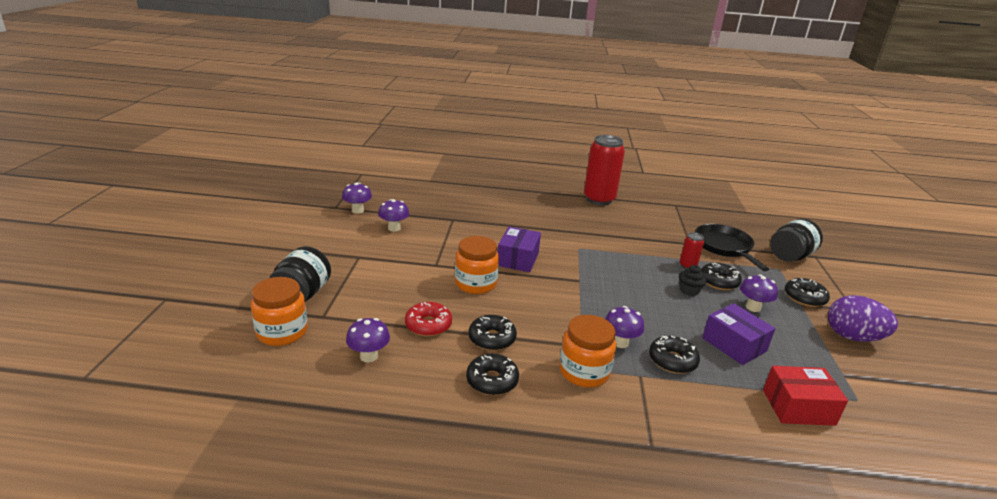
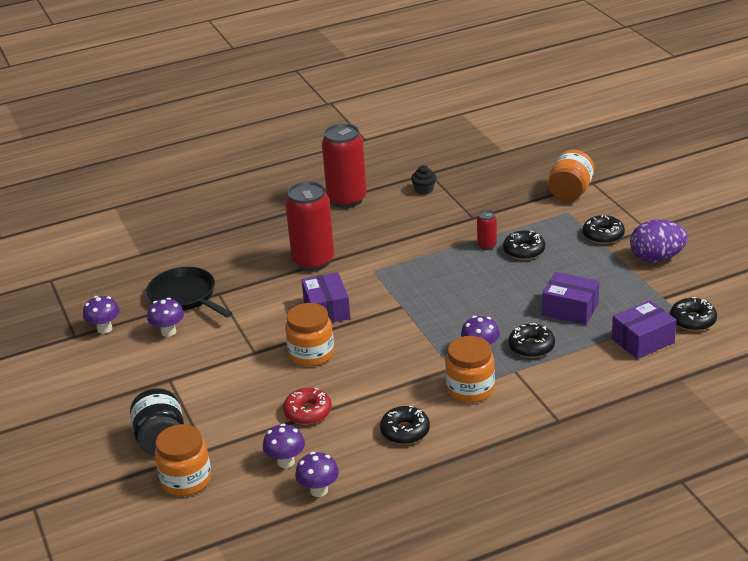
camera: 25 degrees left, 5 degrees up
black donut [468,315,517,351] -> black donut moved to [670,297,717,331]
black cupcake [679,265,707,296] -> black cupcake moved to [411,165,437,195]
black pan [695,224,769,271] -> black pan moved to [147,267,232,317]
purple mushroom [740,274,778,312] -> purple mushroom moved to [295,452,339,497]
red box [763,366,848,426] -> purple box [612,300,677,359]
black jar [770,219,823,262] -> orange jar [549,150,594,201]
none -> red can [285,181,335,271]

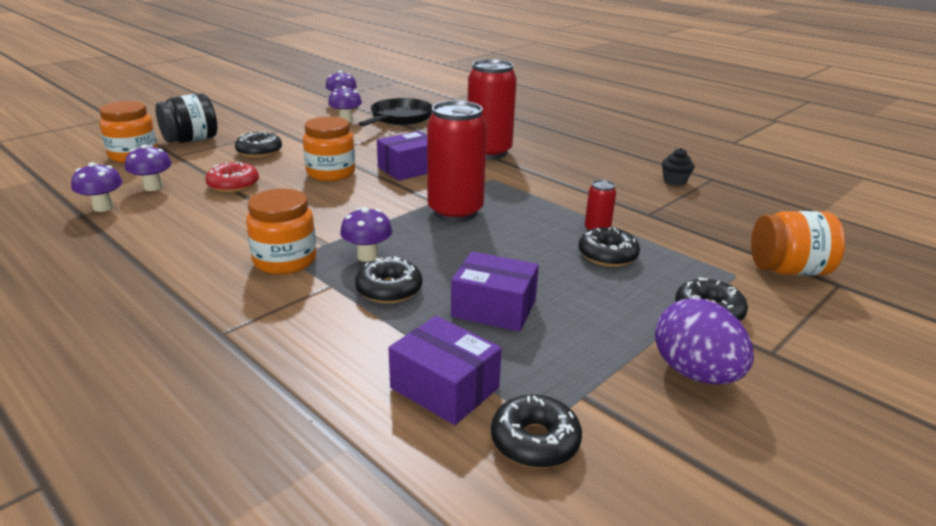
camera: 65 degrees right, 5 degrees down
red can [322,123,367,208] -> red can moved to [427,101,487,222]
black donut [380,406,430,444] -> black donut moved to [235,131,282,158]
purple box [542,272,599,325] -> purple box turned 75 degrees counterclockwise [451,251,539,332]

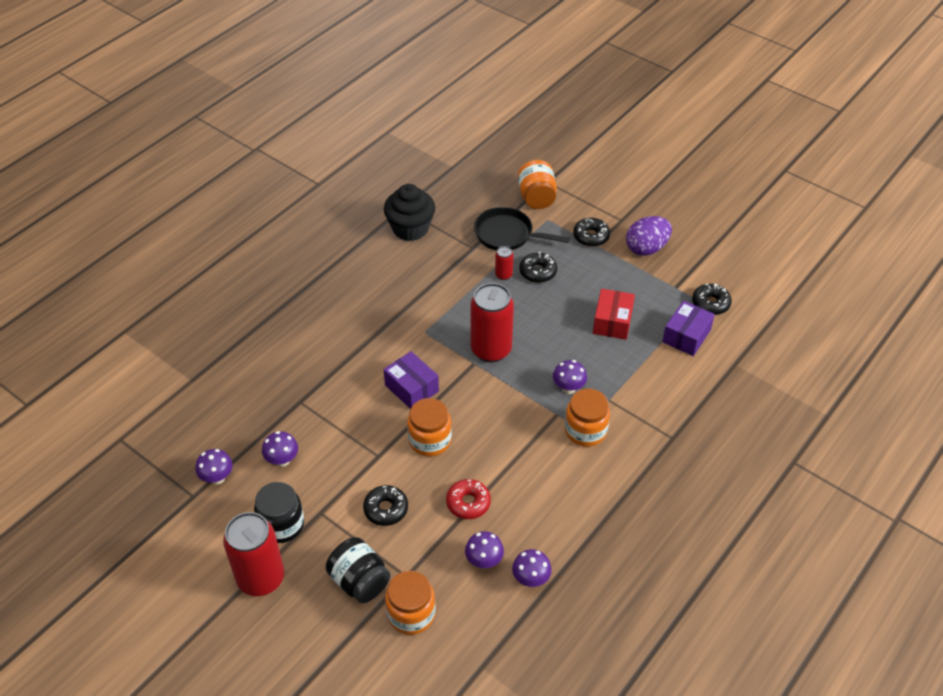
camera: 95 degrees left, 20 degrees up
black donut [355,256,422,304] -> none
black pan [358,98,433,127] -> black pan moved to [474,207,570,250]
purple box [451,251,539,332] -> red box [593,289,635,340]
red can [468,59,517,159] -> red can moved to [223,512,284,596]
black cupcake [662,148,694,186] -> black cupcake [384,184,435,241], size x2.14
none -> black jar [254,482,304,543]

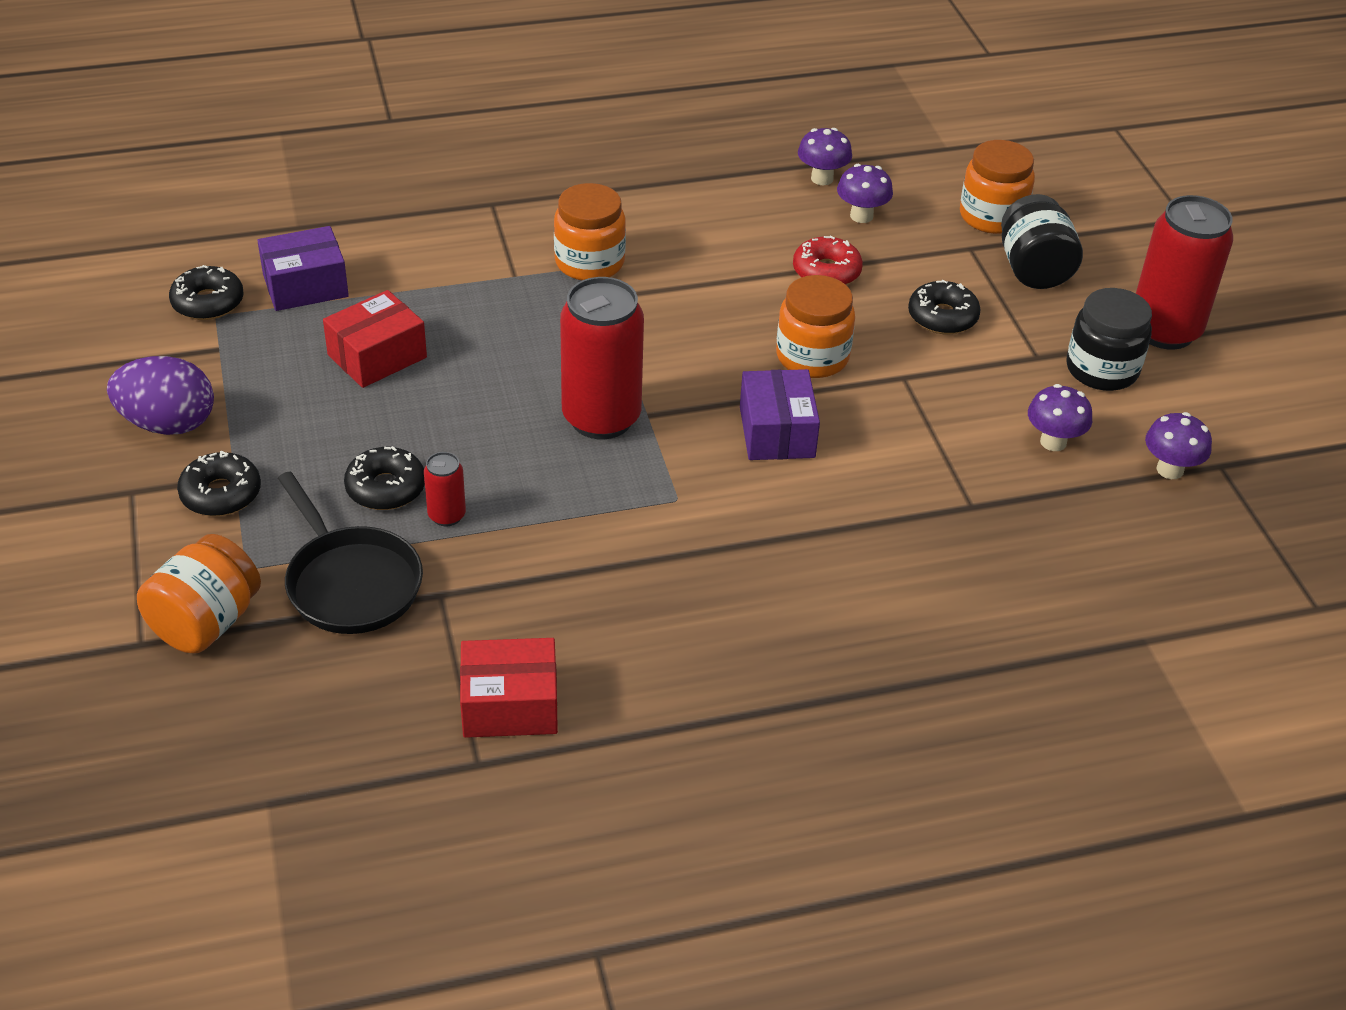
camera: 145 degrees left, 5 degrees down
black cupcake [384,184,435,241] -> red box [460,638,558,738]
purple mushroom [553,360,587,394] -> none

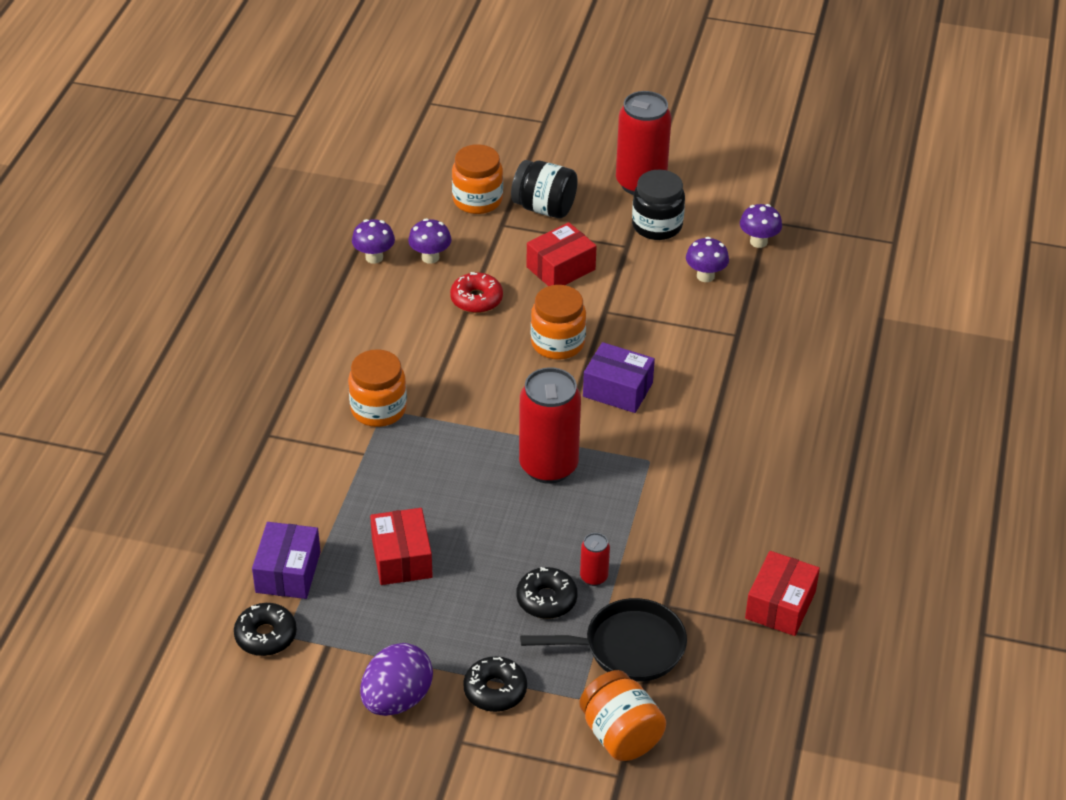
camera: 60 degrees left, 0 degrees up
black donut [908,280,981,335] -> red box [526,222,597,286]

